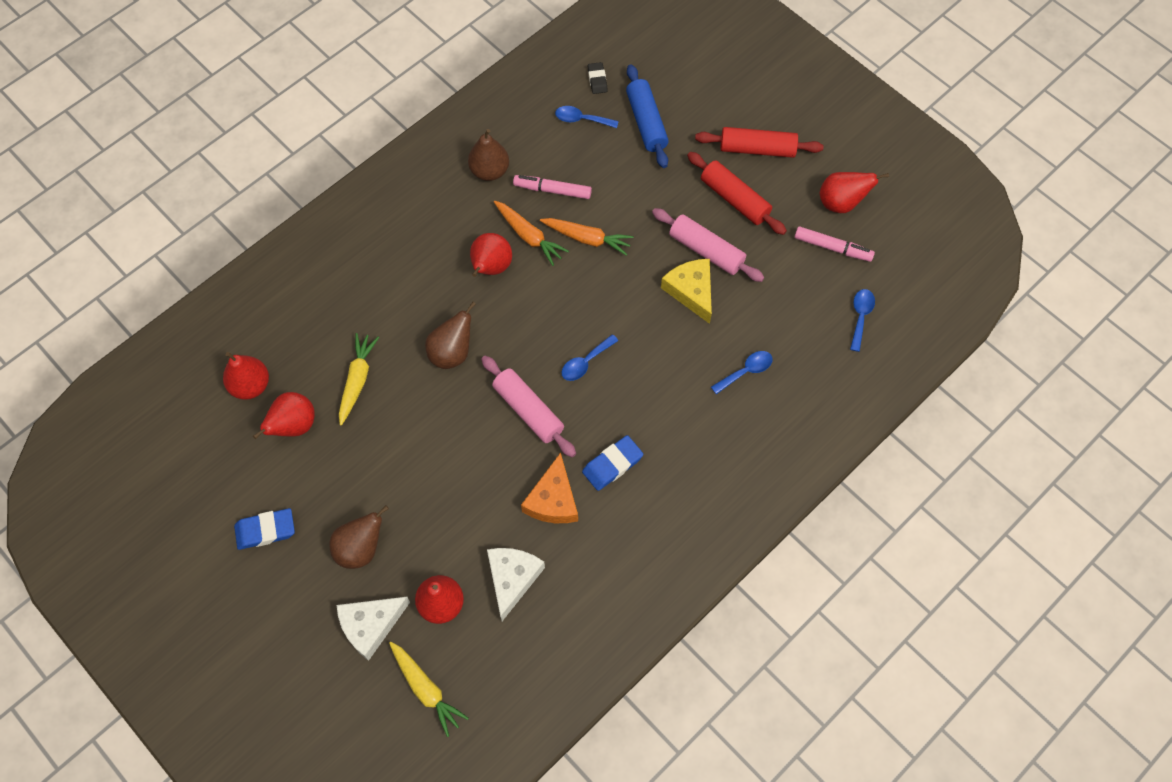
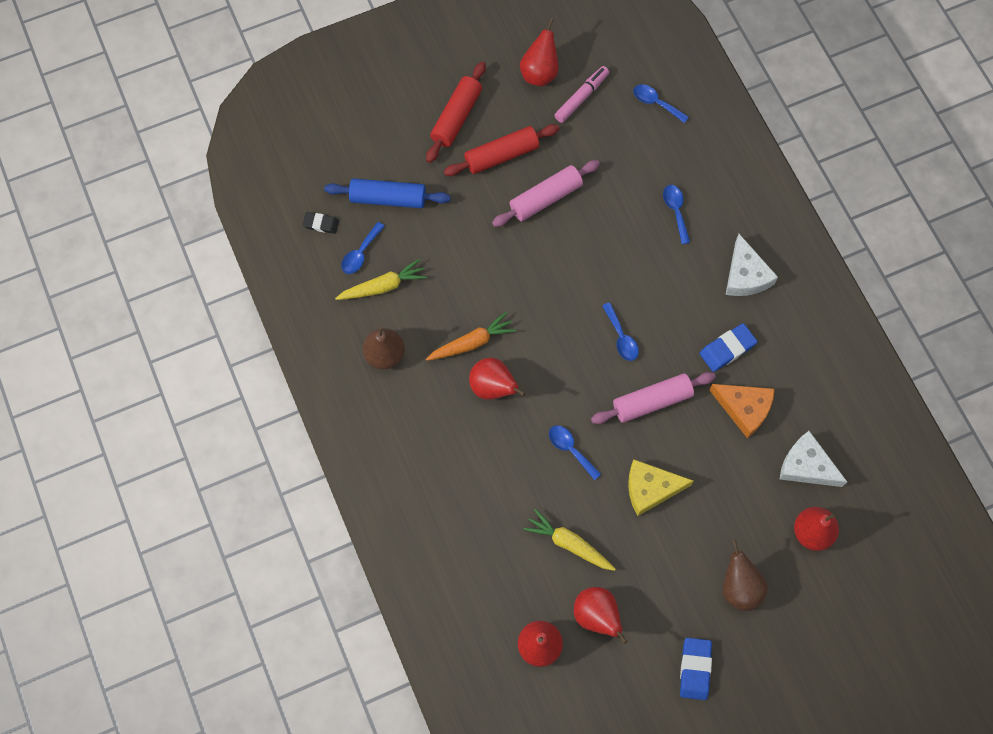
camera: 70 degrees left, 5 degrees up
white cheese [337,597,410,661] -> white cheese moved to [725,234,778,296]
yellow carrot [389,642,469,737] -> yellow carrot moved to [335,259,427,300]
brown pear [425,302,476,369] -> blue spoon [549,425,601,481]
pink marker [513,175,592,199] -> none
orange carrot [540,218,634,256] -> none
blue eraser [582,435,643,491] -> blue eraser turned 75 degrees clockwise [699,323,757,372]
yellow cheese [661,259,712,324] -> yellow cheese moved to [628,459,694,516]

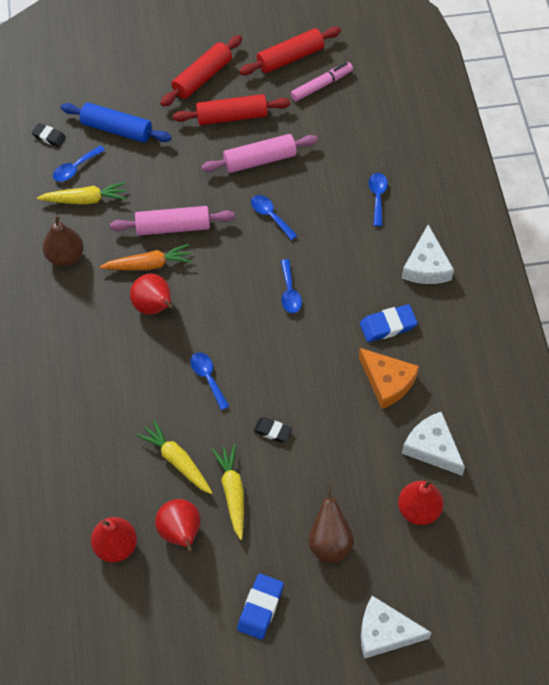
camera: 15 degrees right, 10 degrees down
red pear [520,18,558,86] -> red rolling pin [239,27,341,75]
pink rolling pin [591,372,716,424] -> pink rolling pin moved to [110,206,235,236]
yellow cheese [628,459,694,516] -> black eraser [254,417,292,443]
blue spoon [633,84,689,123] -> blue spoon moved to [251,195,298,240]
none -> yellow carrot [212,444,244,540]
none -> white cheese [361,596,432,659]

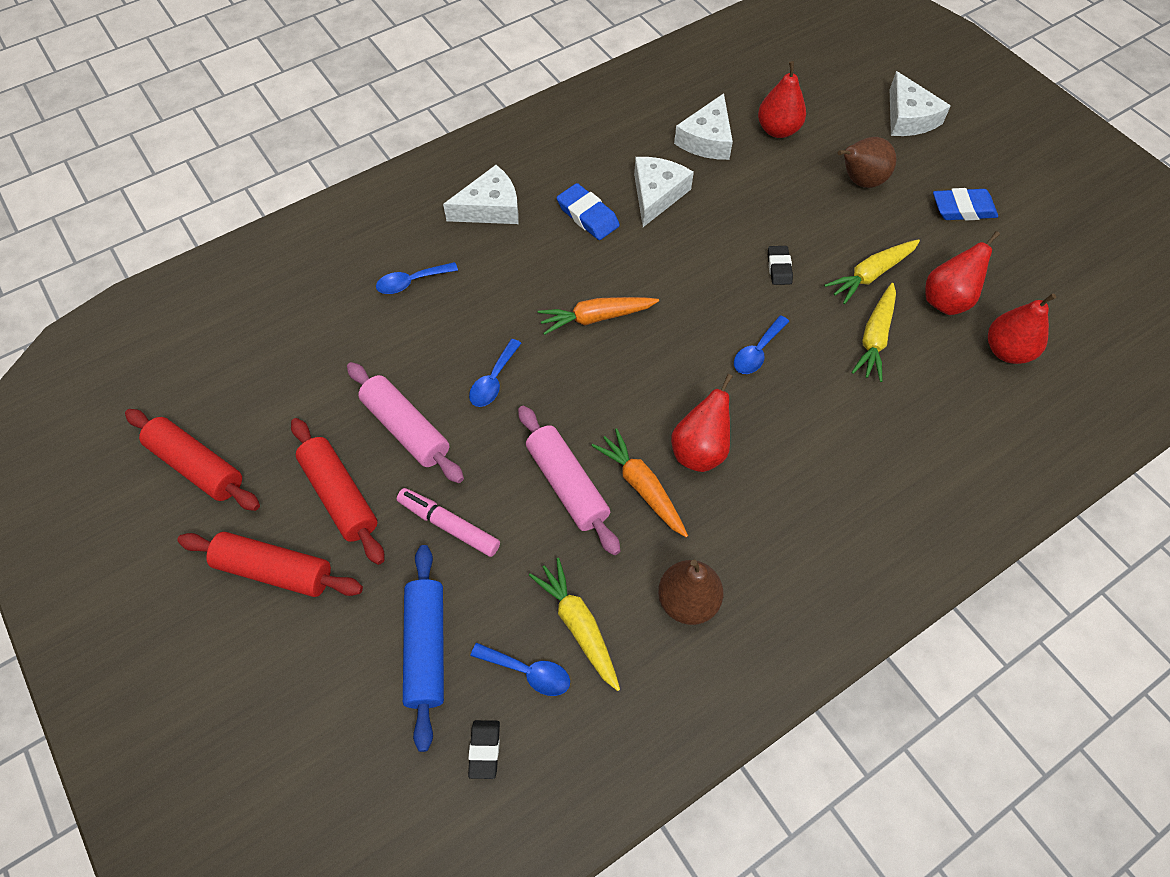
camera: 115 degrees left, 0 degrees up
blue spoon [281,259,302,313] -> orange carrot [538,297,659,335]
pink marker [291,62,353,101] -> pink marker moved to [397,488,500,557]
orange cheese [359,348,419,409] -> white cheese [634,157,694,227]

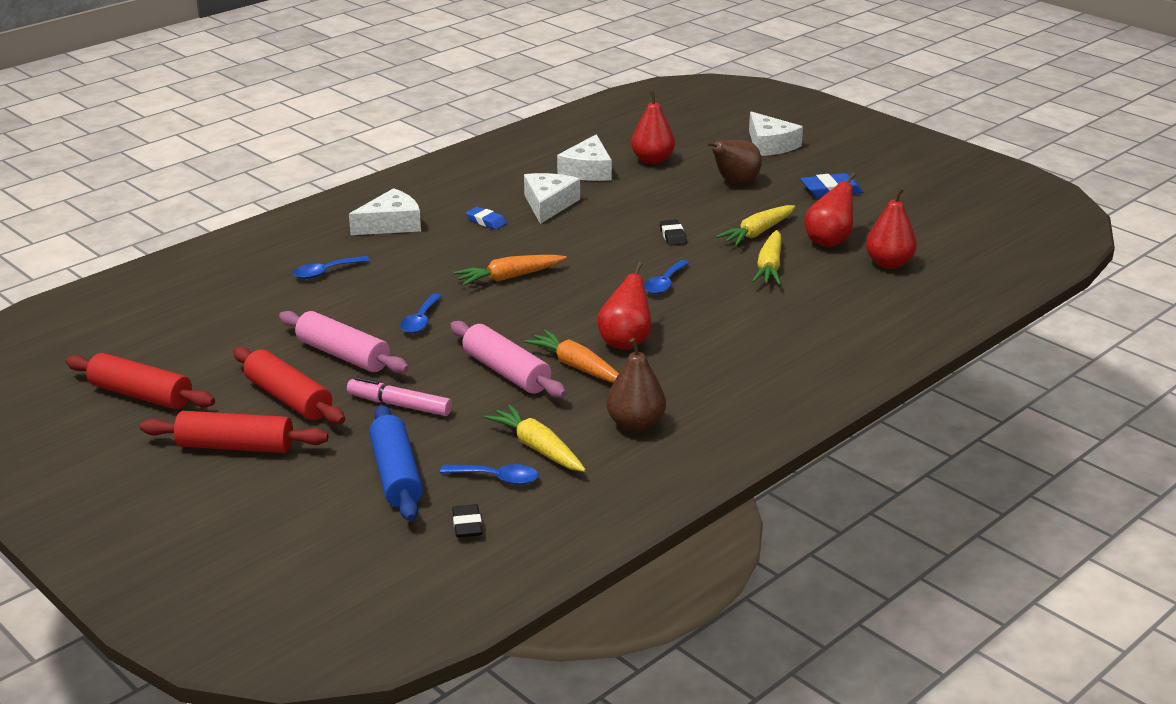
camera: 10 degrees left, 30 degrees down
blue eraser [557,183,620,240] -> blue eraser [466,207,507,230], size x0.65

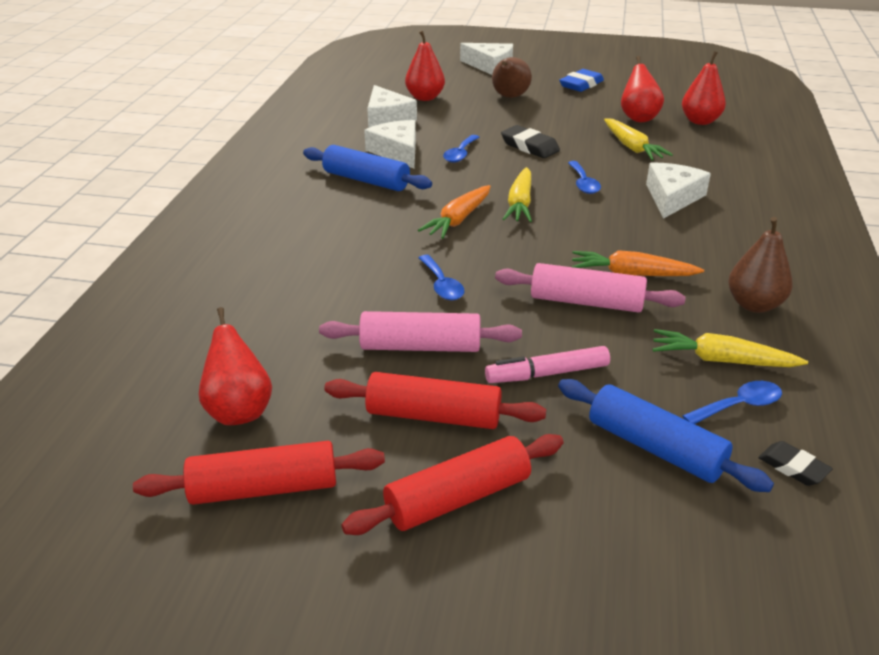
camera: 35 degrees left, 5 degrees up
blue spoon [293,256,370,279] -> blue spoon moved to [443,135,479,163]
white cheese [349,188,421,235] -> white cheese moved to [646,163,711,219]
blue eraser [466,207,507,230] -> blue rolling pin [303,145,432,191]
red pear [597,262,652,350] -> red pear moved to [199,307,272,425]
black eraser [660,220,687,246] -> black eraser [501,125,560,158], size x1.54
yellow carrot [716,205,795,246] -> yellow carrot moved to [503,167,532,222]

